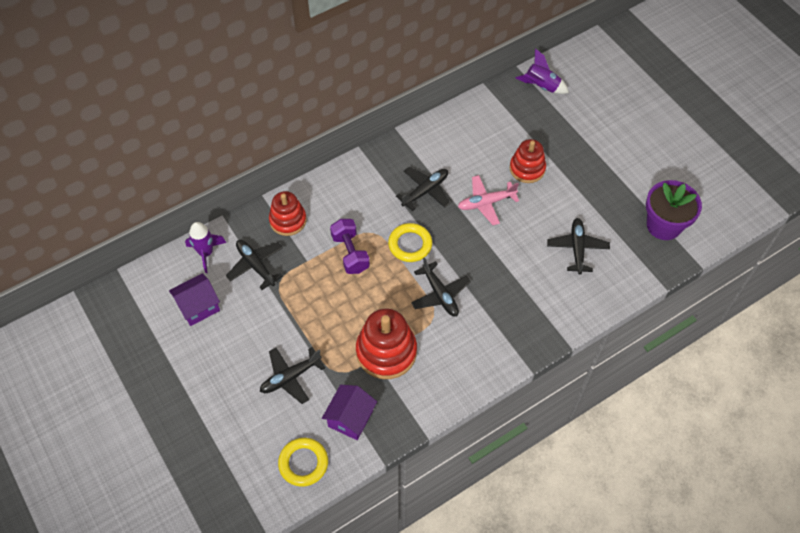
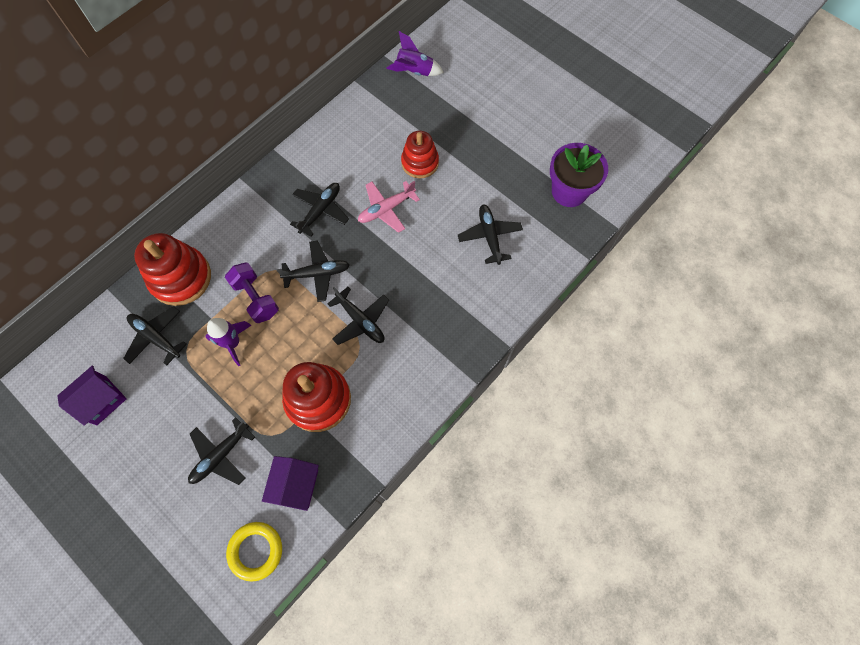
camera: 15 degrees left, 10 degrees up
purple rocket [185,222,226,273] -> purple rocket moved to [205,318,251,366]
red stacking toy [269,191,307,236] -> red stacking toy [134,233,211,306], size x1.52
yellow ring [388,223,432,262] -> black plane [277,240,350,302]

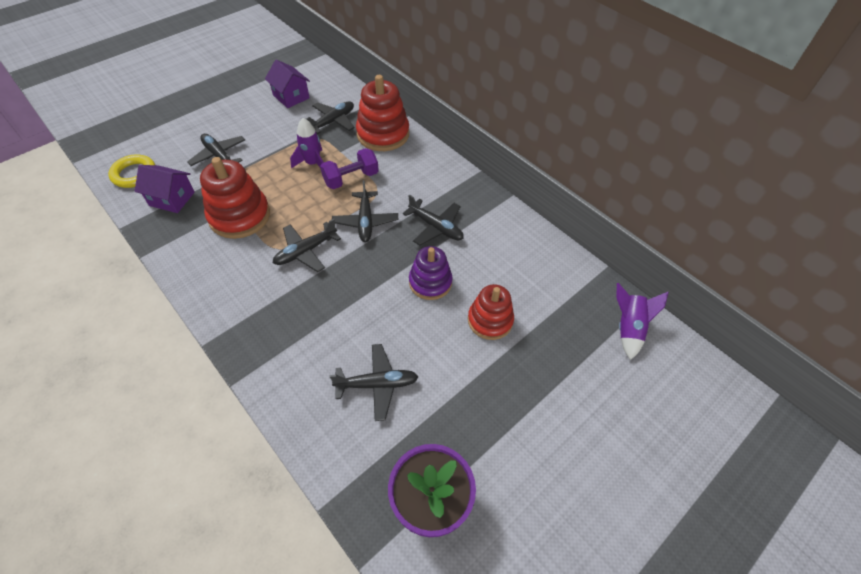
camera: 95 degrees right, 15 degrees down
pink plane [358,181,420,233] -> purple stacking toy [409,246,453,300]

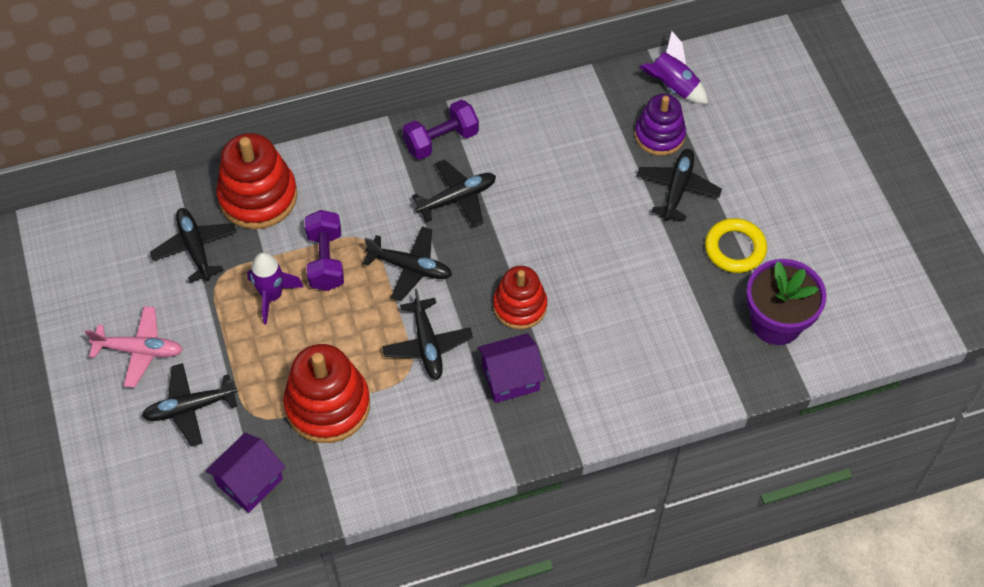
camera: 65 degrees left, 5 degrees up
yellow ring [108,154,155,188] -> yellow ring moved to [705,218,767,273]
purple house [265,59,310,108] -> purple house moved to [478,333,545,403]
black plane [330,344,418,421] -> black plane moved to [637,149,722,221]
purple stacking toy [409,246,453,300] -> purple stacking toy moved to [635,94,686,156]
red stacking toy [468,284,514,340] -> red stacking toy moved to [493,266,547,329]
none -> pink plane [85,306,183,388]
none -> purple dumbbell [403,100,479,160]

